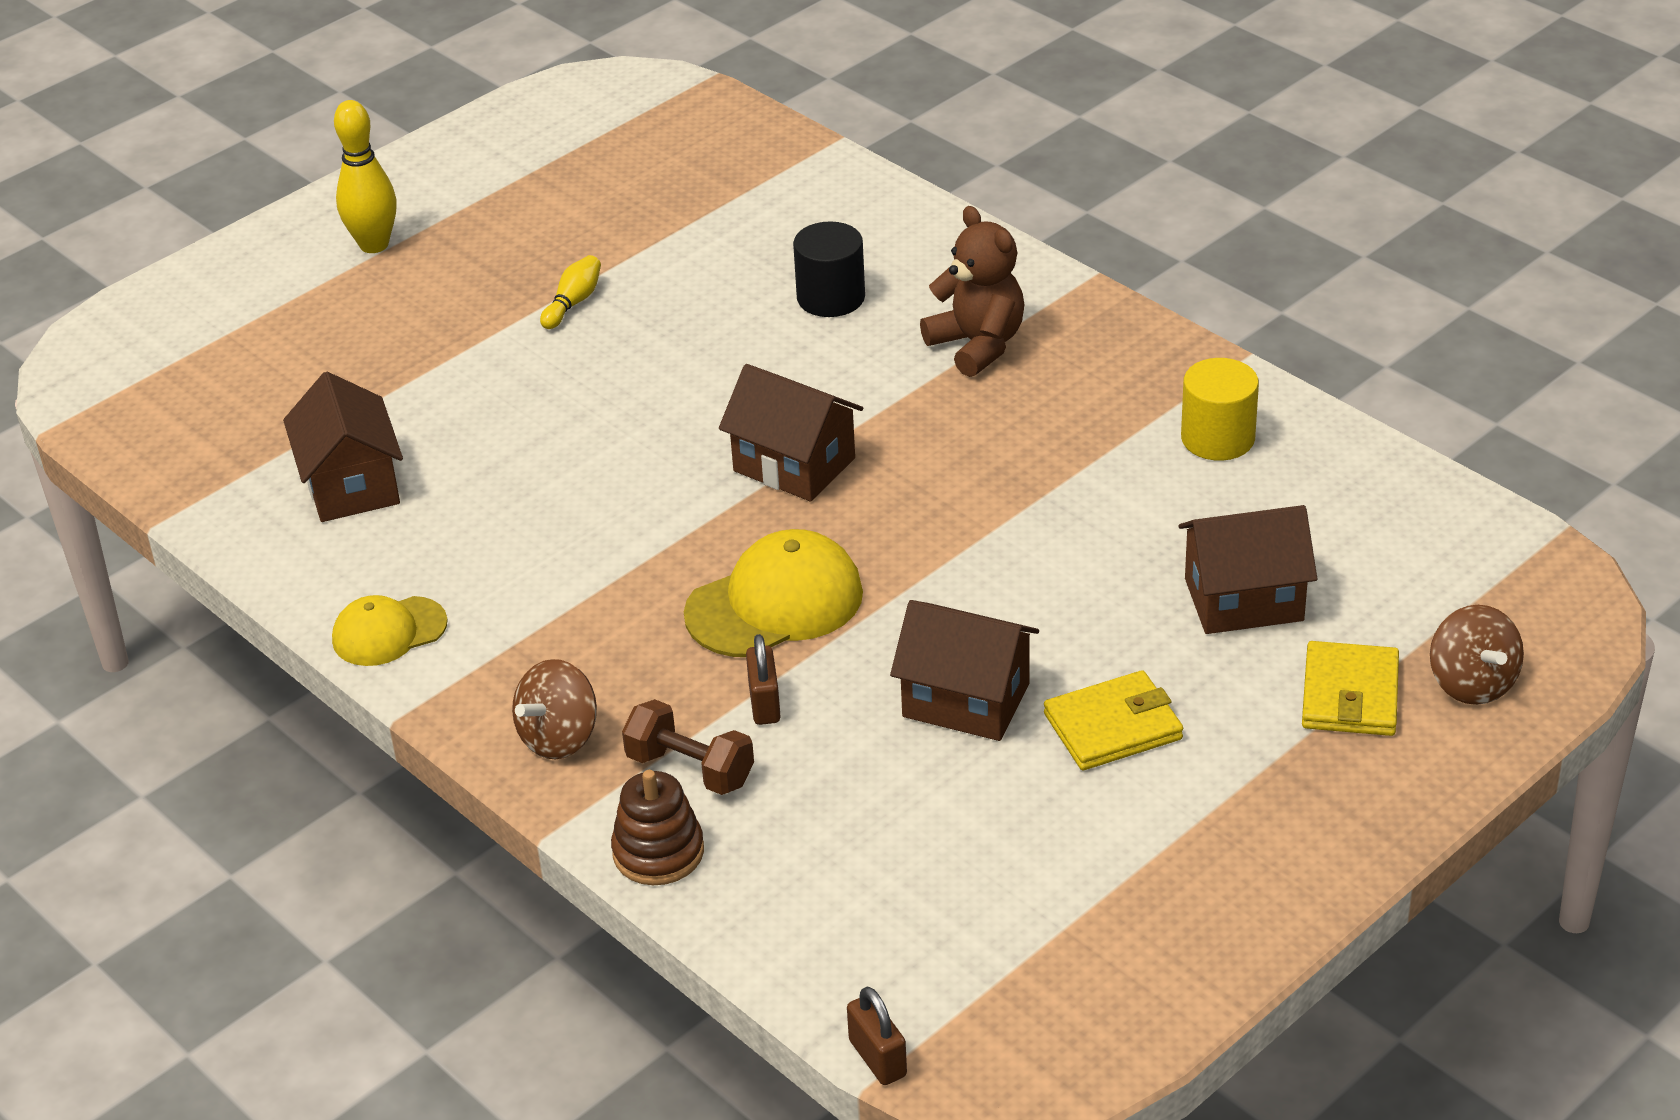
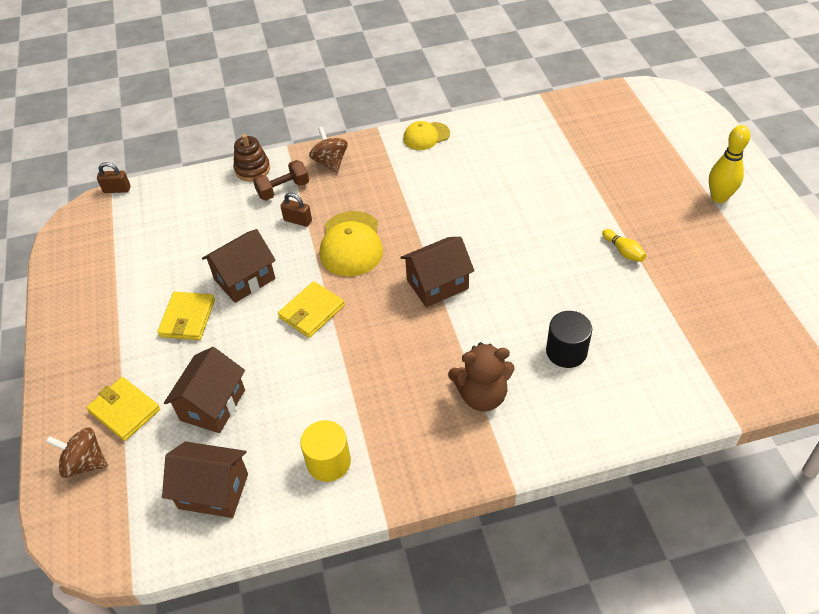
camera: 120 degrees right, 10 degrees up
brown house [283,372,403,522] -> brown house moved to [162,442,248,518]
yellow cap [332,595,448,666] -> yellow cap turned 120 degrees counterclockwise [403,121,450,150]
none -> yellow wallet [278,281,345,338]

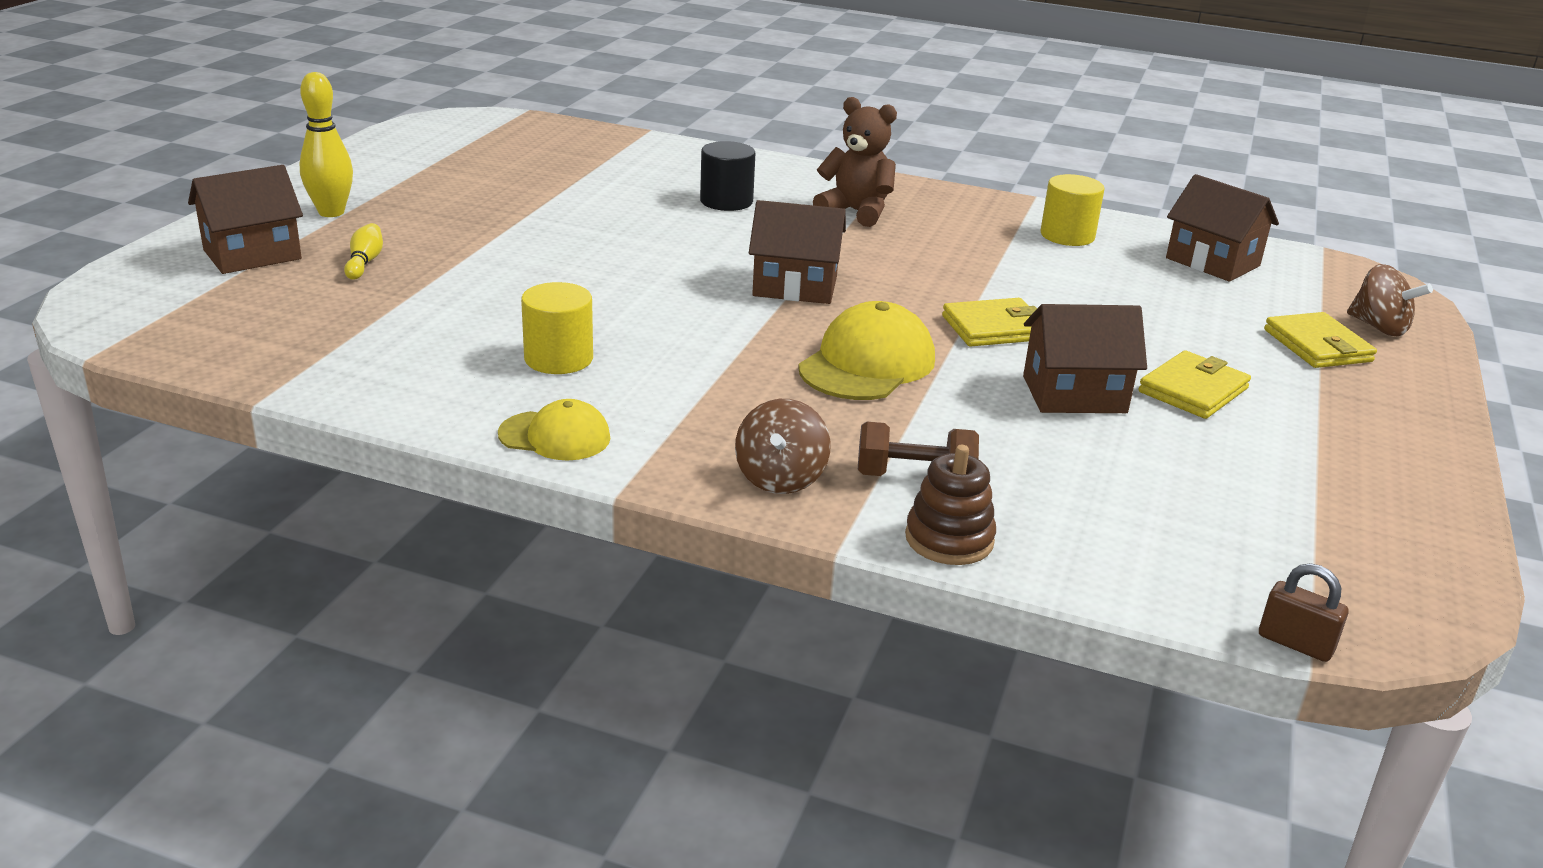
camera: 150 degrees left, 20 degrees down
brown house [164,347,245,433] -> brown house moved to [188,165,303,274]
brown padlock [280,193,312,227] -> none
yellow bowling pin [602,229,646,262] -> yellow bowling pin moved to [344,223,383,280]
none -> yellow cylinder [521,282,593,374]

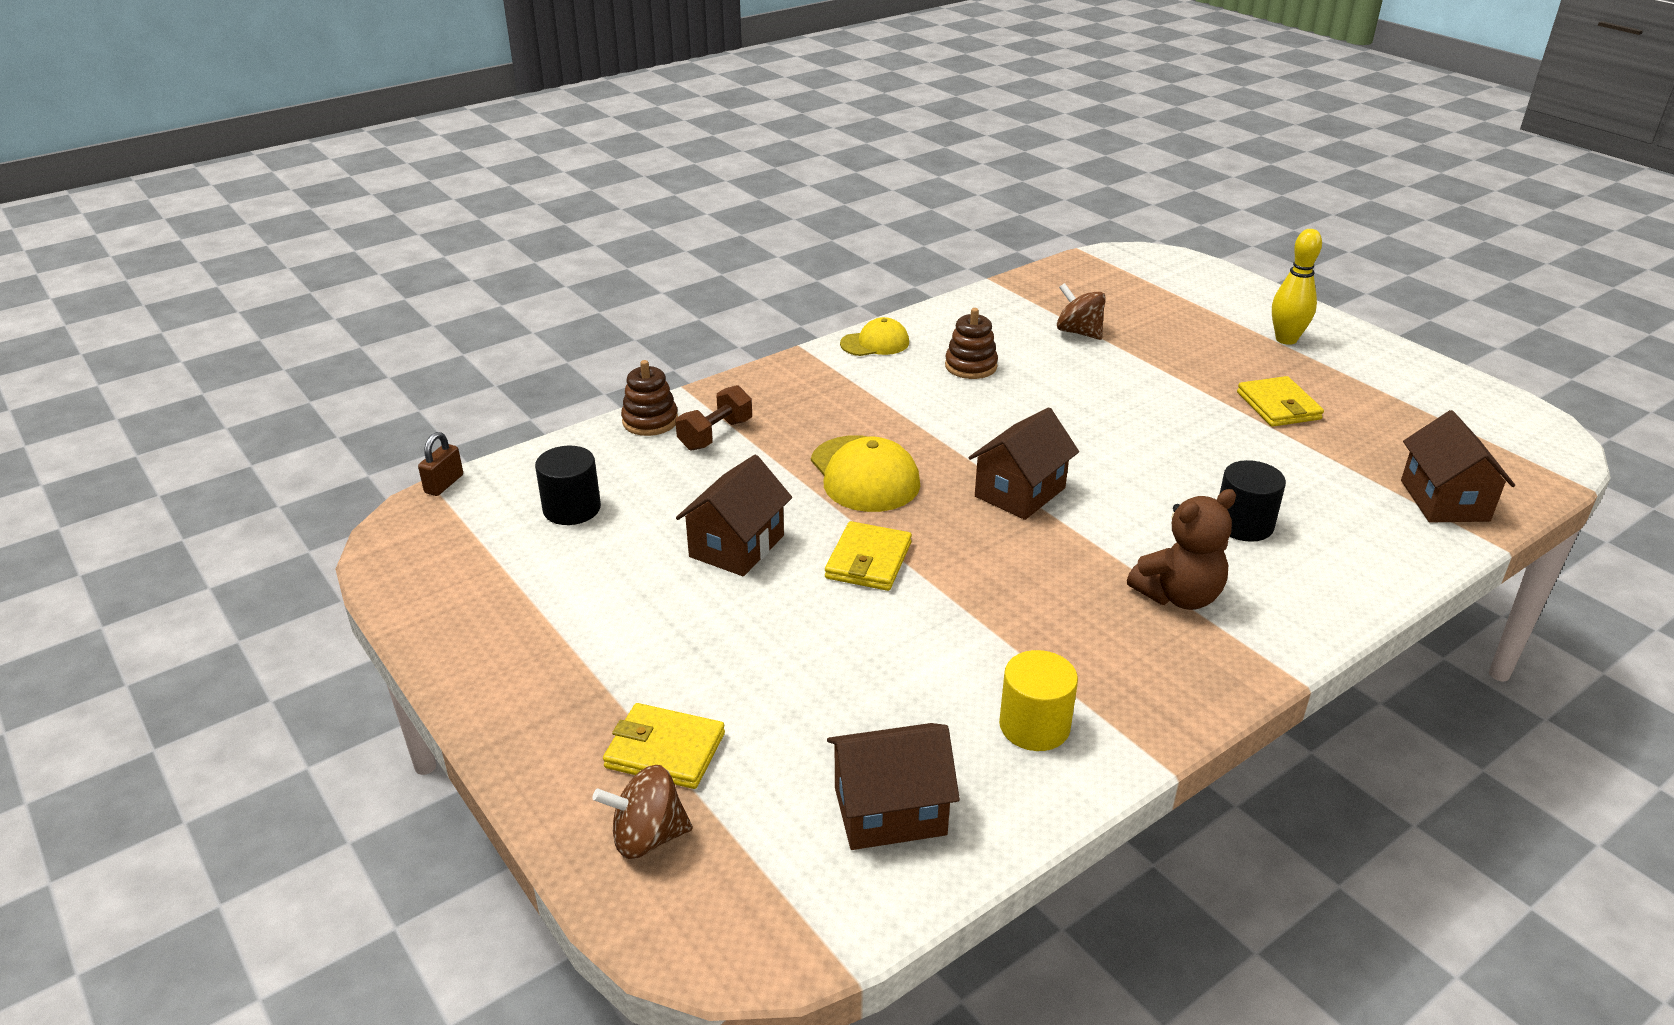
camera: 125 degrees right, 5 degrees up
brown house [188,165,303,274] -> brown house moved to [1401,410,1515,522]
yellow bowling pin [344,223,383,280] -> none
yellow cap [498,399,610,461] -> yellow cap turned 150 degrees counterclockwise [840,317,909,356]
yellow cylinder [521,282,593,374] -> brown stacking toy [945,308,998,379]
brown spinning top [735,399,831,494] -> brown spinning top moved to [1057,283,1106,340]
yellow wallet [1138,351,1251,419] -> yellow wallet moved to [1237,376,1324,427]
brown padlock [1259,563,1349,662] -> brown padlock turned 45 degrees counterclockwise [418,432,463,496]
none -> black cylinder [535,446,601,525]

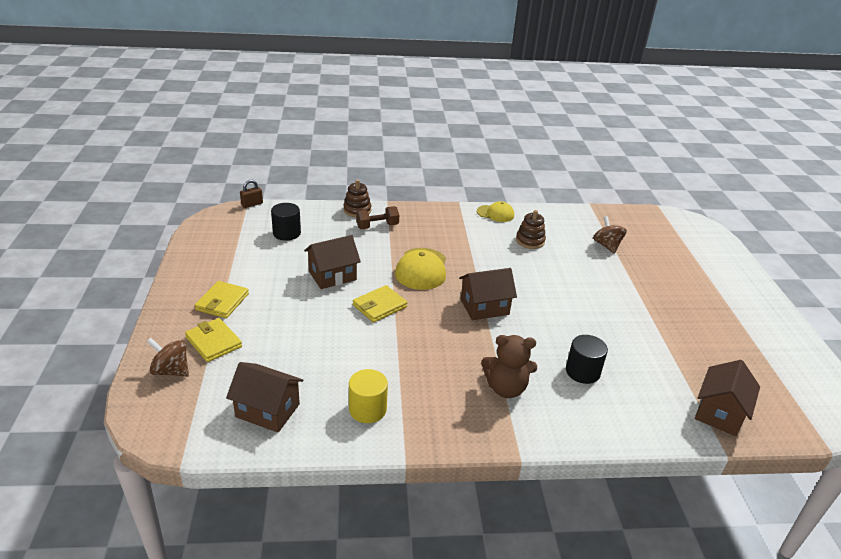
camera: 30 degrees right, 0 degrees up
yellow wallet [1237,376,1324,427] -> yellow wallet moved to [194,281,249,318]
yellow bowling pin [1272,229,1322,345] -> none

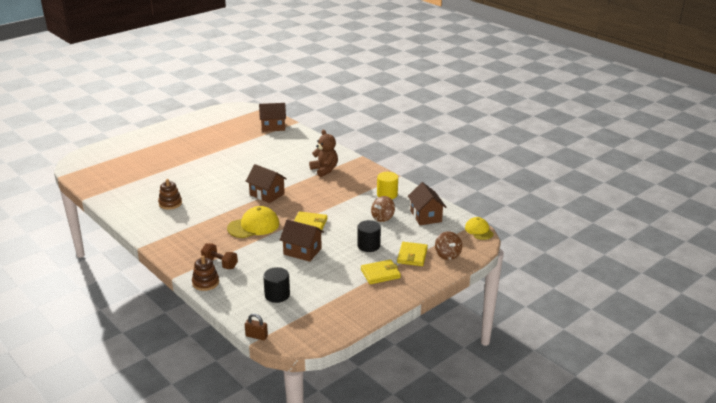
camera: 125 degrees left, 5 degrees down
yellow cap [477,201,514,222] -> yellow cap moved to [465,217,494,240]
black cylinder [566,335,608,384] -> black cylinder moved to [357,220,381,252]
brown spinning top [593,216,627,254] -> brown spinning top moved to [371,196,395,222]

